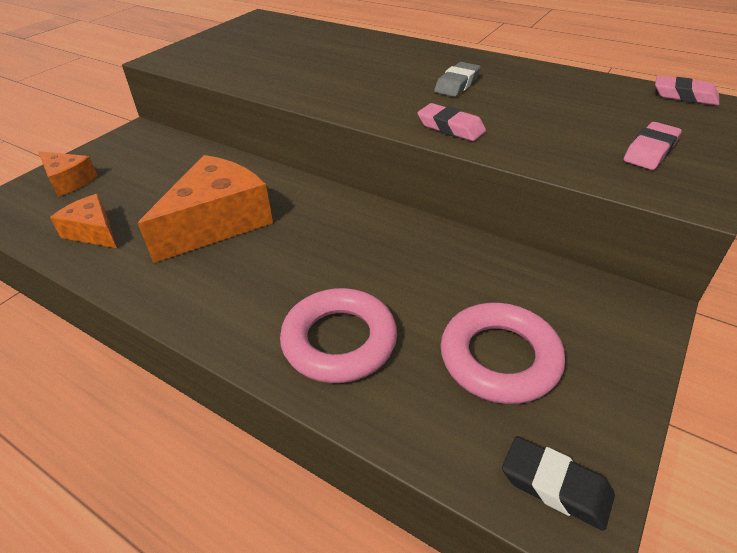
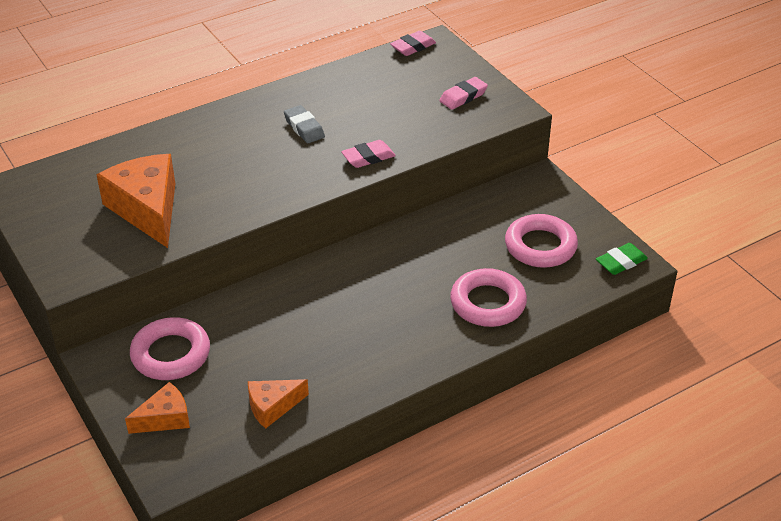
camera: 65 degrees left, 0 degrees up
orange cheese [138,155,273,263] -> orange cheese moved to [97,154,175,248]
black eraser [502,436,615,531] -> green eraser [596,243,648,275]
pink eraser [624,122,681,170] -> pink eraser turned 75 degrees clockwise [439,77,488,110]
none -> pink ring [130,317,210,380]

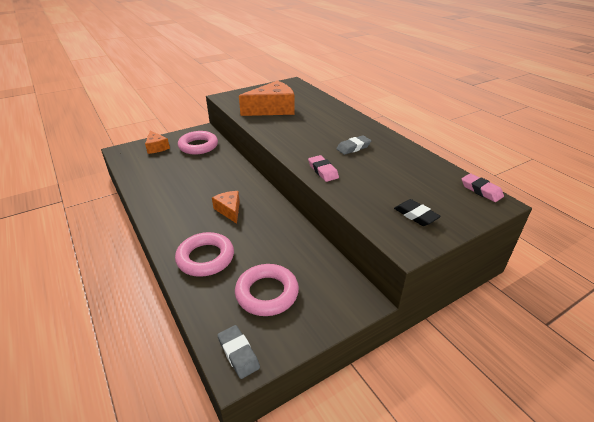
camera: 90 degrees right, 5 degrees down
orange cheese [248,379,309,429] -> orange cheese moved to [212,191,240,224]
pink eraser [439,77,488,110] -> black eraser [394,199,441,226]
green eraser [596,243,648,275] -> grey eraser [217,325,260,379]

